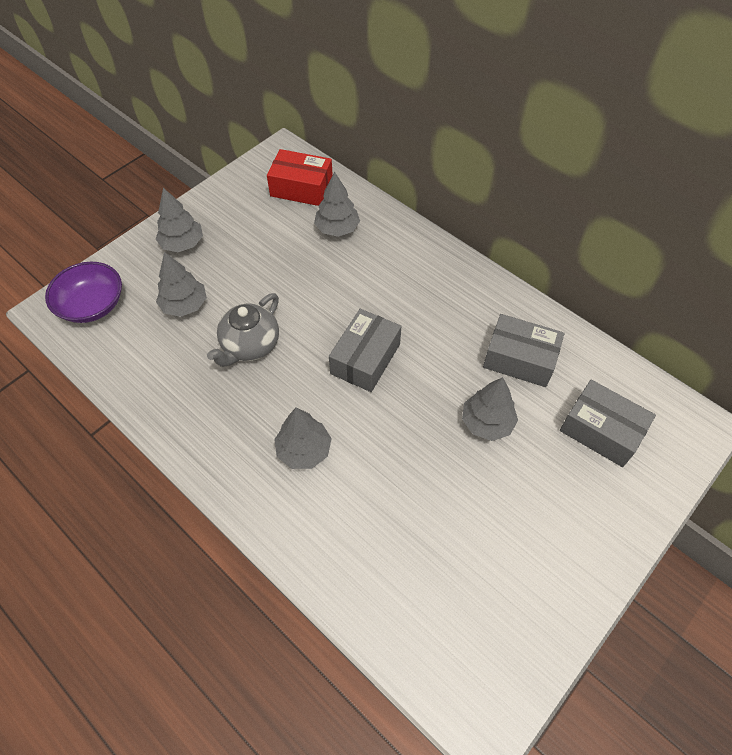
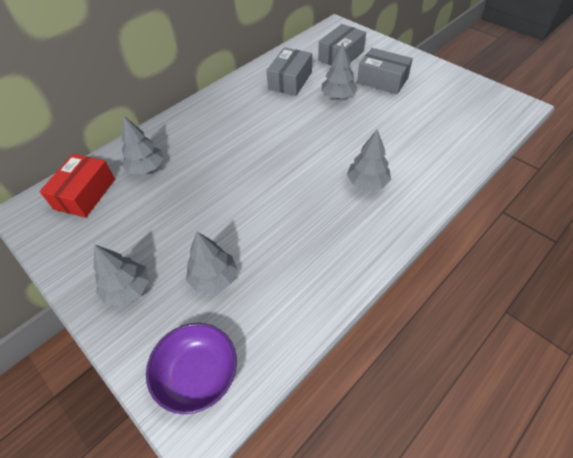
camera: 85 degrees left, 5 degrees down
grey teapot [207,293,279,367] -> none
grey box [329,309,401,392] -> grey box moved to [357,48,413,94]

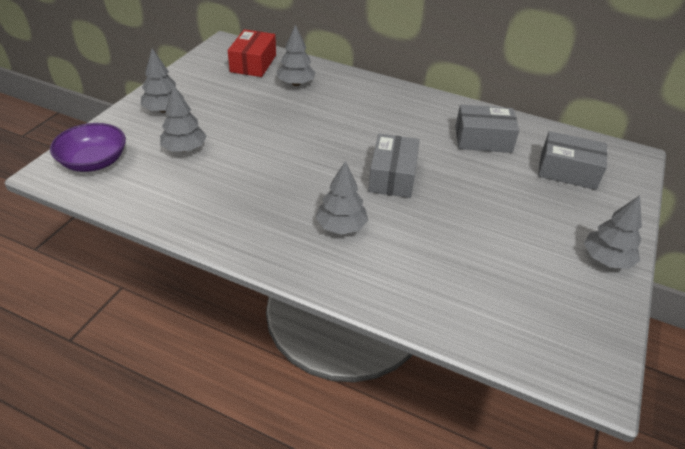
camera: 65 degrees right, 10 degrees down
red box [39,154,115,218] -> red box turned 75 degrees counterclockwise [228,29,276,77]
grey tree [322,42,358,99] -> grey tree moved to [584,196,642,269]
grey box [357,48,413,94] -> grey box moved to [368,134,420,198]

